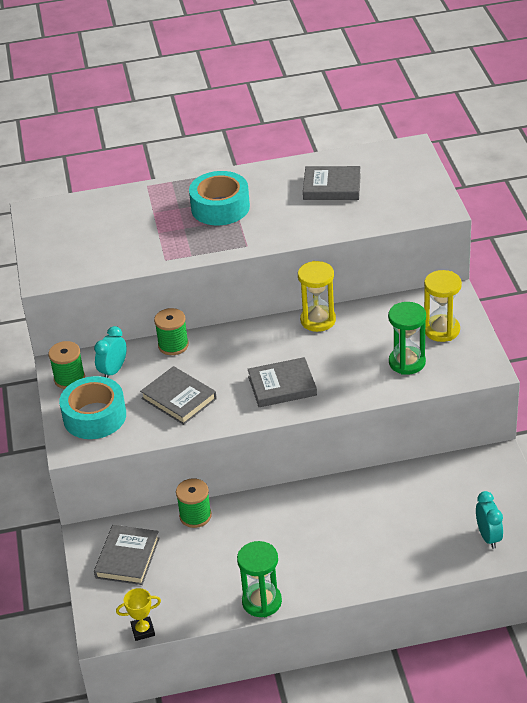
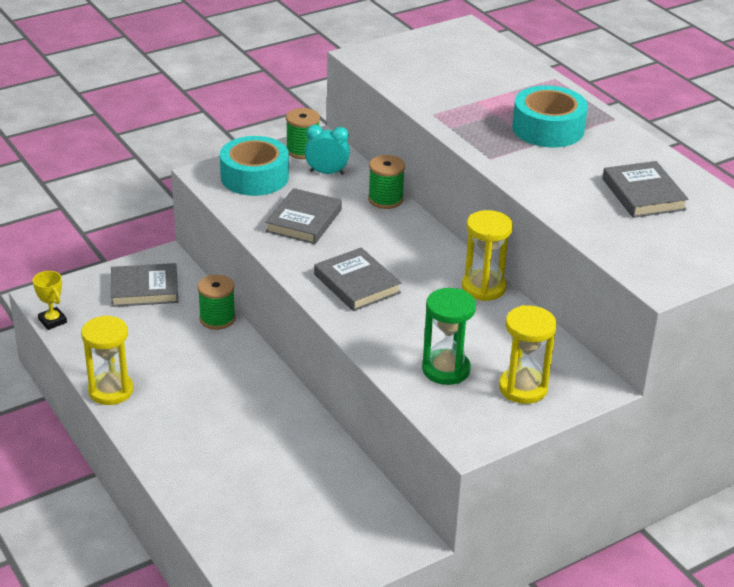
camera: 65 degrees right, 5 degrees down
green hourglass [237,541,282,617] -> yellow hourglass [81,315,133,405]
turquoise clock [476,491,503,549] -> none

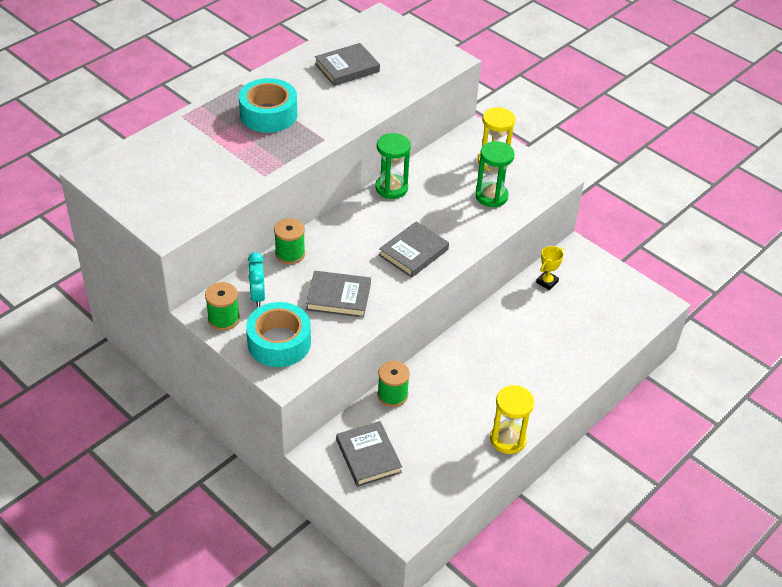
camera: 105 degrees left, 10 degrees up
yellow trophy [33,271,67,330] -> yellow trophy moved to [536,246,564,290]
yellow hourglass [462,210,513,301] -> green hourglass [375,133,411,199]

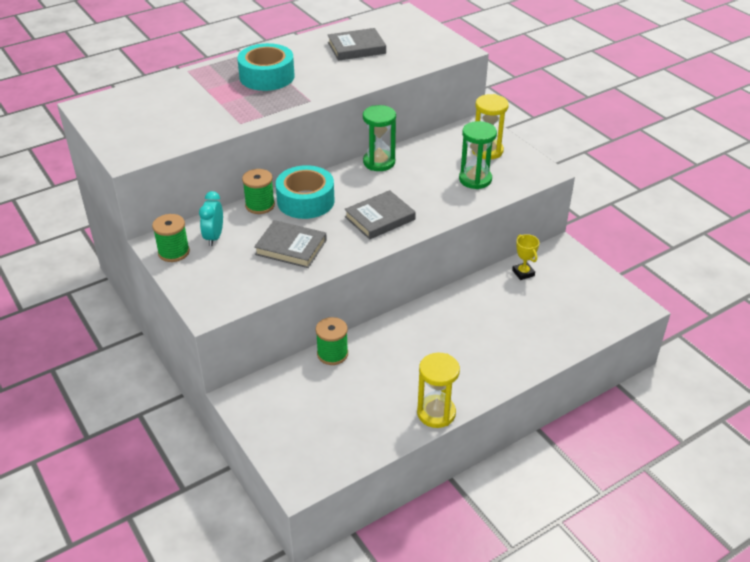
camera: 15 degrees right, 5 degrees down
turquoise tape [246,302,311,367] -> turquoise tape moved to [276,165,335,219]
grey book [336,421,402,487] -> none
yellow trophy [536,246,564,290] -> yellow trophy turned 75 degrees counterclockwise [512,234,539,280]

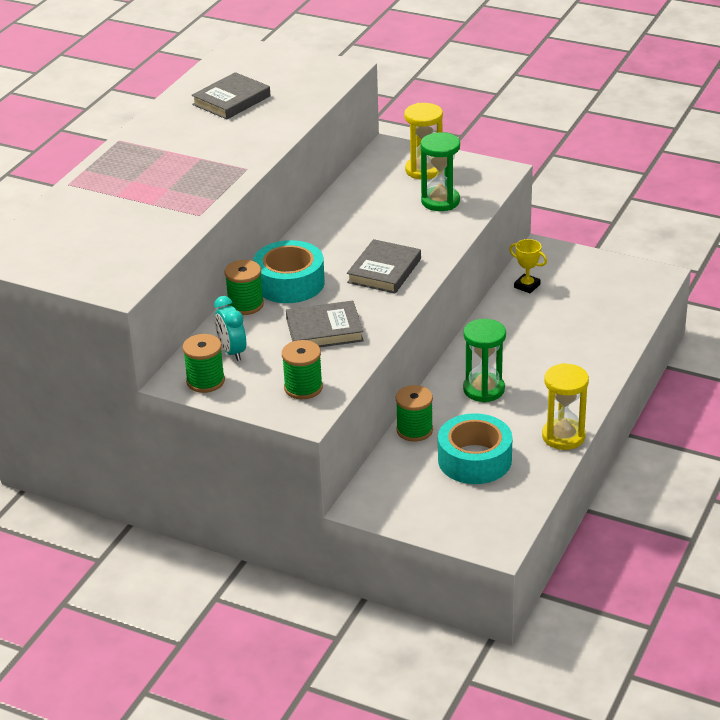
camera: 30 degrees left, 5 degrees down
turquoise tape [237,43,295,91] -> turquoise tape moved to [438,413,513,484]
green hourglass [363,105,396,171] -> green hourglass moved to [463,319,506,403]
none -> green spool [282,340,323,399]

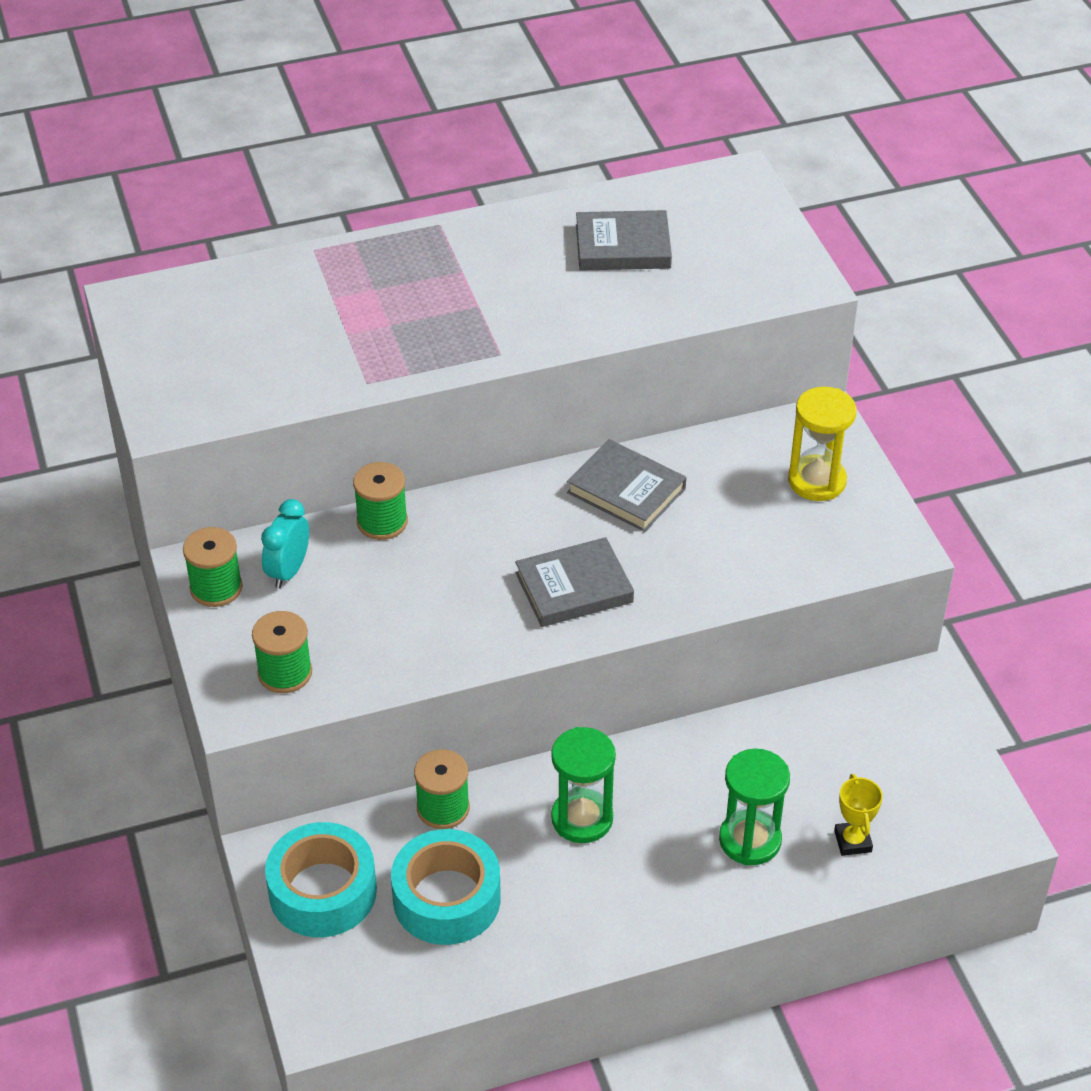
camera: 45 degrees right, 10 degrees up
turquoise tape [253,240,325,303] -> turquoise tape moved to [265,822,377,937]
grey book [286,301,364,347] -> grey book moved to [567,439,686,532]
green hourglass [421,132,460,211] -> green hourglass moved to [719,749,790,865]
yellow trophy [509,239,547,293] -> yellow trophy moved to [834,774,883,856]
yellow hourglass [542,363,589,450] -> none

